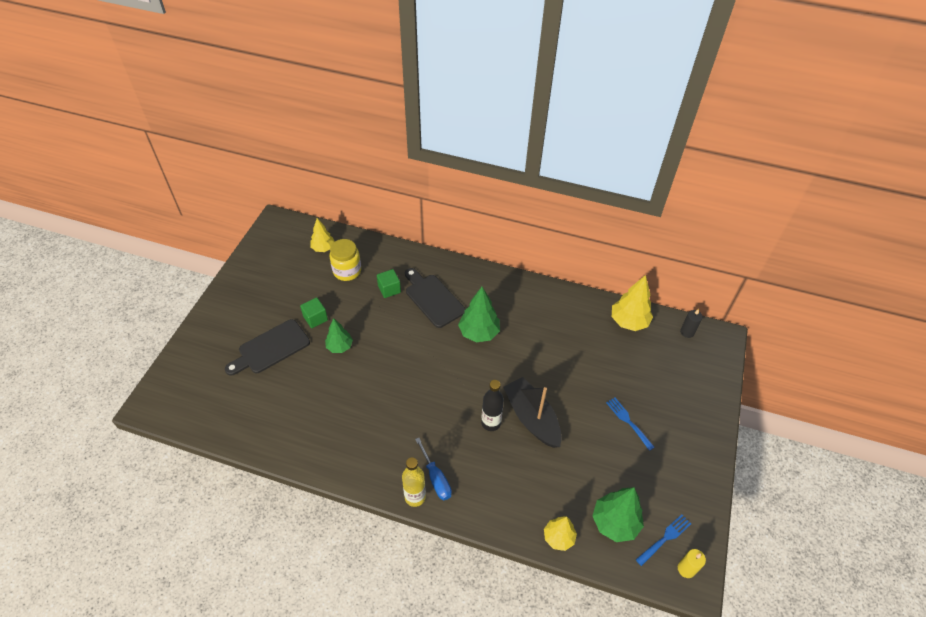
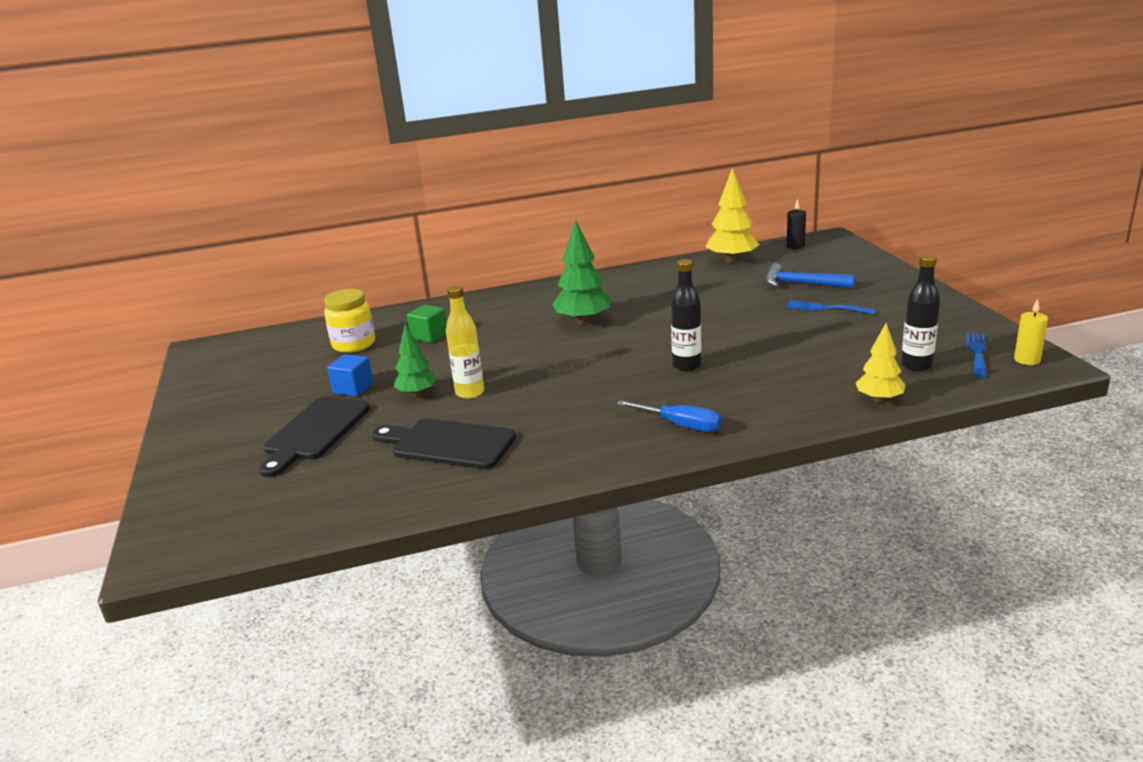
camera: 30 degrees left, 25 degrees down
green cube [300,297,328,328] -> blue cube [327,354,374,397]
yellow tree [310,218,335,252] -> none
yellow bottle [402,457,426,507] -> yellow bottle moved to [446,285,484,399]
black cutting board [405,268,466,328] -> black cutting board moved to [372,419,516,469]
black boat [503,377,562,448] -> none
green tree [592,487,644,542] -> black bottle [901,254,940,372]
none -> blue hammer [766,263,855,288]

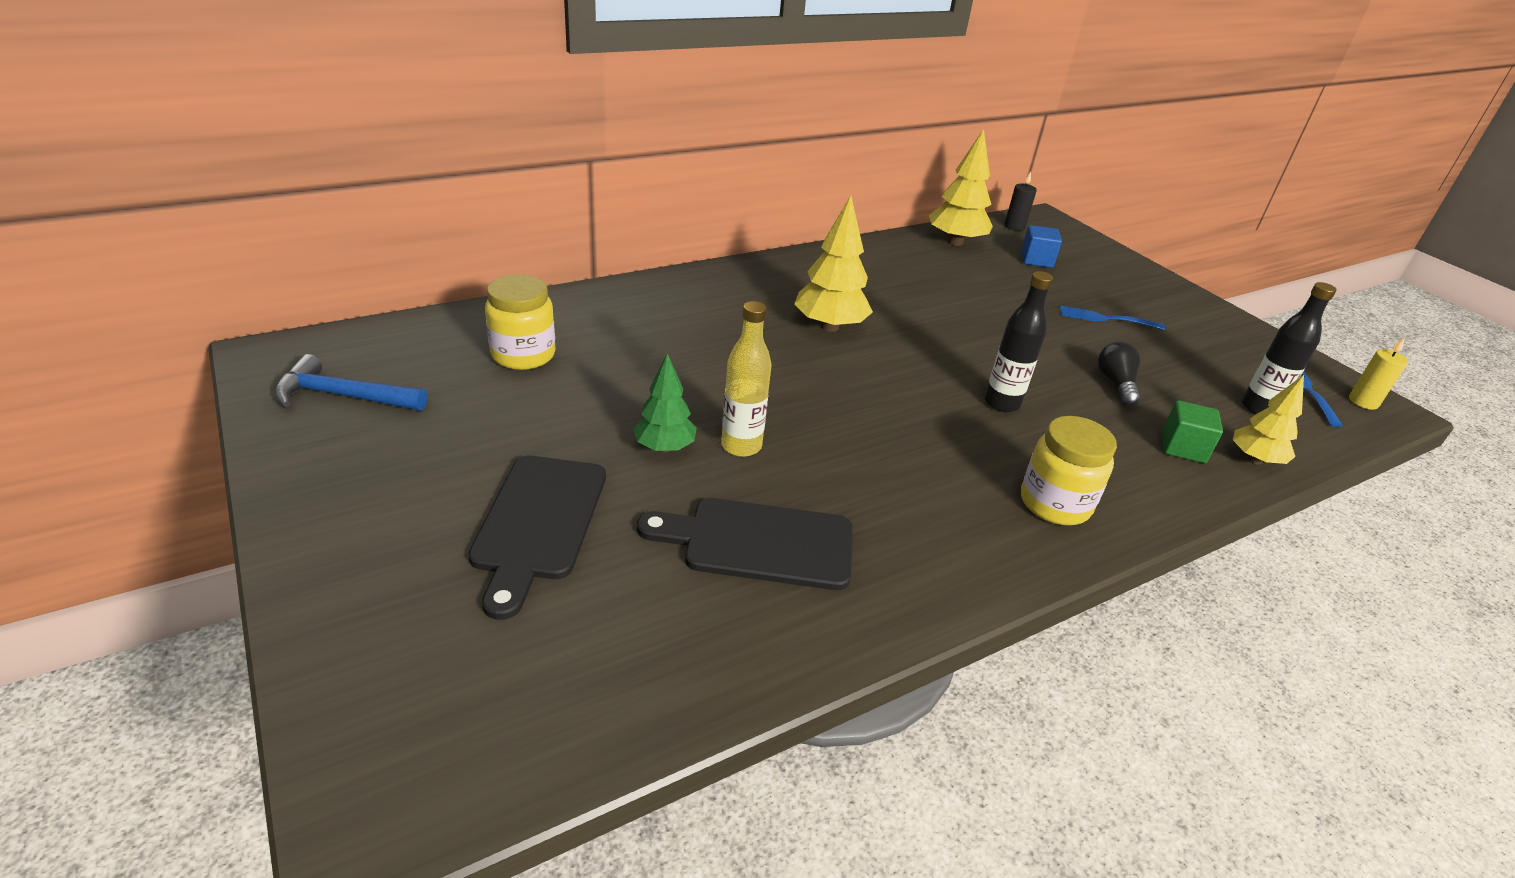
camera: 20 degrees left, 10 degrees up
blue cube [327,354,374,397] -> blue cube moved to [1021,225,1062,268]
green cube [407,304,447,343] -> green cube moved to [1162,400,1223,463]
green tree [552,220,611,325] -> yellow tree [794,195,873,332]
blue screwdriver [617,400,722,432] -> yellow jar [1021,416,1117,525]
blue hammer [766,263,855,288] -> blue hammer moved to [275,354,427,411]
none -> black light bulb [1098,342,1140,406]

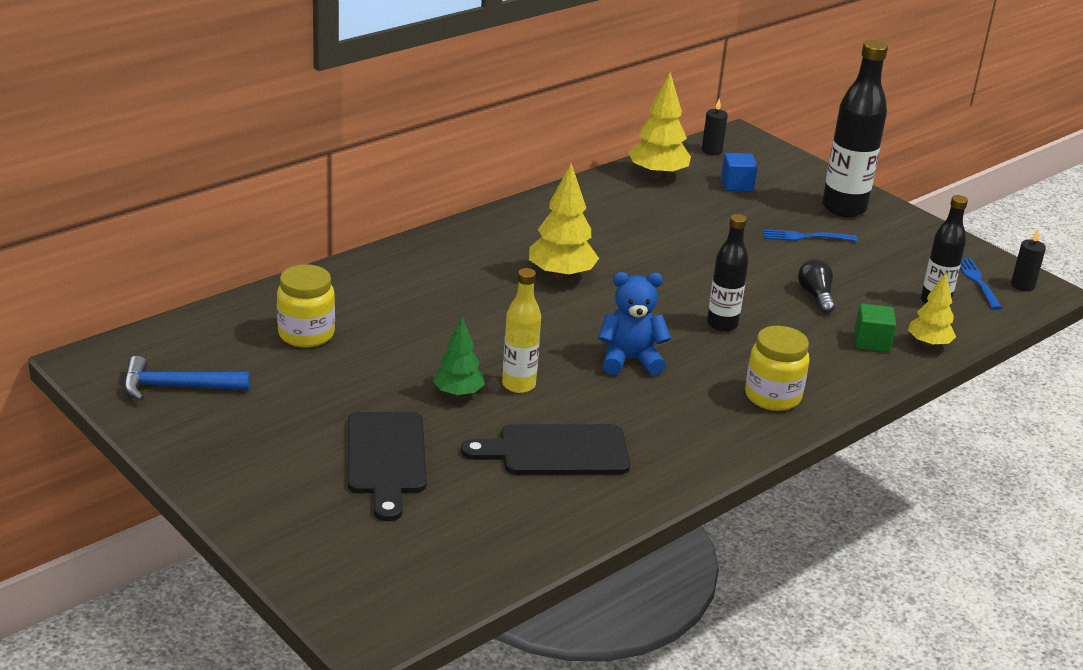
camera: 10 degrees left, 5 degrees down
yellow candle [1349,337,1408,410] -> black candle [1011,230,1046,291]
none -> blue teddy bear [598,272,671,375]
none -> black bottle [822,40,888,217]

